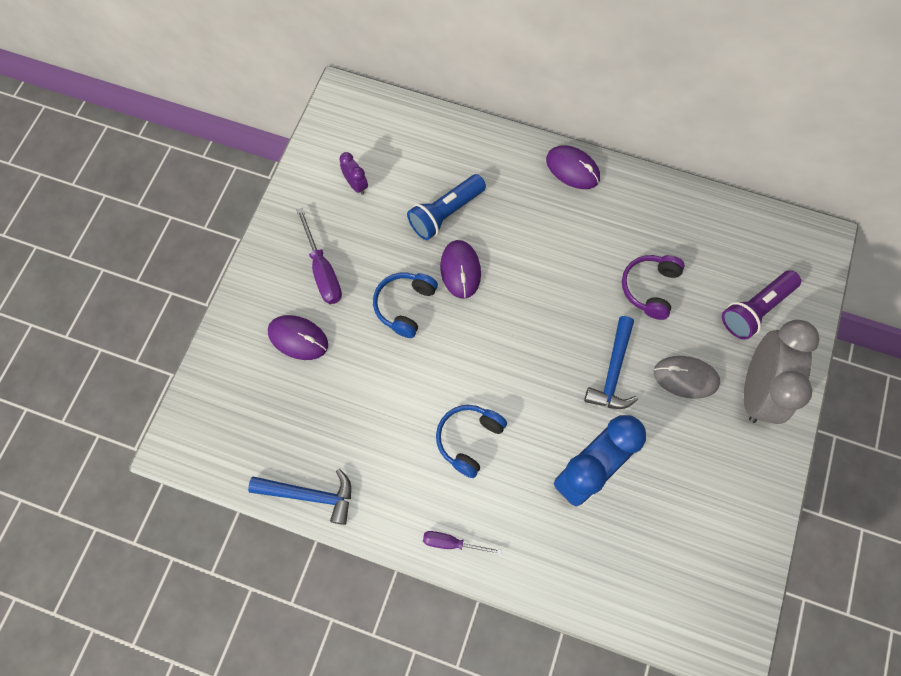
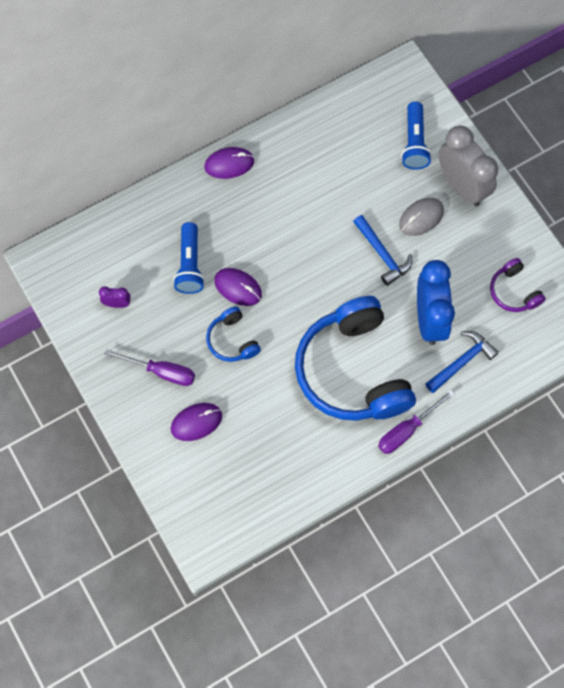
camera: 50 degrees left, 0 degrees up
blue hammer [248,469,351,525] -> blue hammer moved to [425,331,499,393]
purple screwdriver [423,531,502,555] -> purple screwdriver [378,390,455,454], size x1.57
blue headphones [436,405,507,478] -> blue headphones [295,296,416,421], size x2.24
purple headphones [622,255,685,320] -> purple headphones moved to [490,258,546,312]
purple flashlight [722,270,801,340] -> blue flashlight [401,101,432,170]

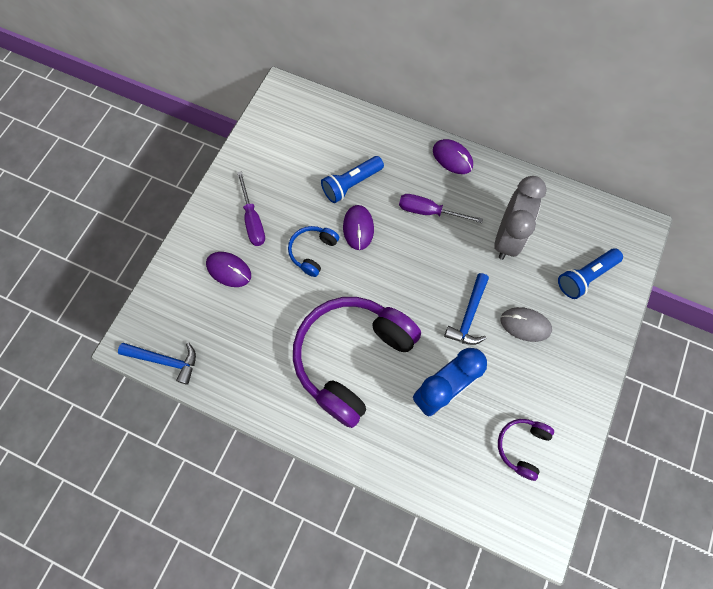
camera: 55 degrees right, 0 degrees up
purple clock [99,286,131,308] -> none
blue headphones [295,296,416,421] -> purple headphones [293,297,421,428]
purple screwdriver [378,390,455,454] -> purple screwdriver moved to [399,194,483,223]
blue hammer [425,331,499,393] -> blue hammer moved to [118,343,196,385]
grey clock [438,126,498,206] -> grey clock moved to [494,176,547,260]

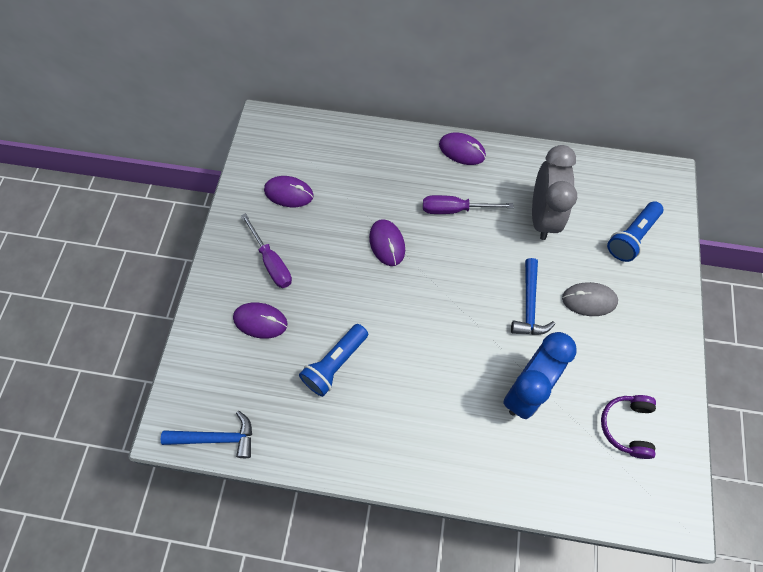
camera: 15 degrees left, 5 degrees down
blue headphones [288,226,339,277] -> none
purple headphones [293,297,421,428] -> none
blue flashlight [321,156,384,203] -> blue flashlight moved to [299,324,368,397]
none -> purple mouse [264,176,314,207]

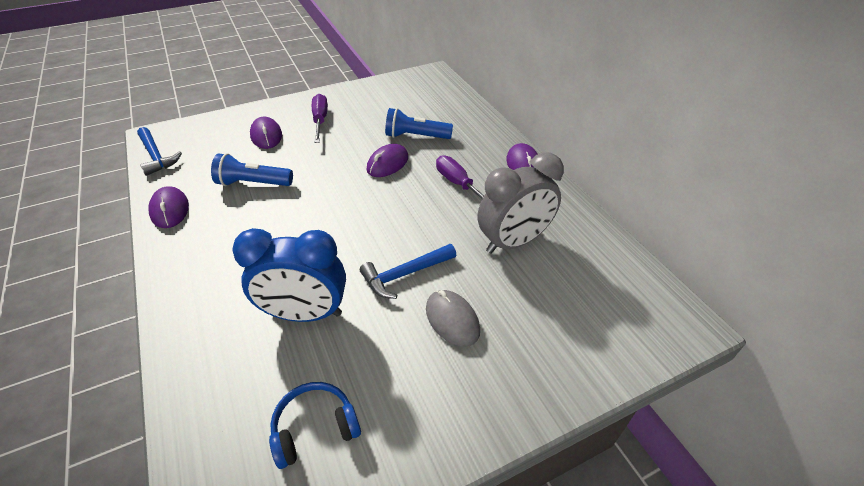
camera: 55 degrees right, 20 degrees down
purple screwdriver [241,213,292,288] -> purple screwdriver turned 150 degrees clockwise [312,94,328,143]
purple mouse [264,176,314,207] -> purple mouse moved to [148,186,189,228]
purple headphones [601,395,656,459] -> blue headphones [269,382,361,469]
blue flashlight [607,201,663,262] -> blue flashlight moved to [385,108,453,139]

